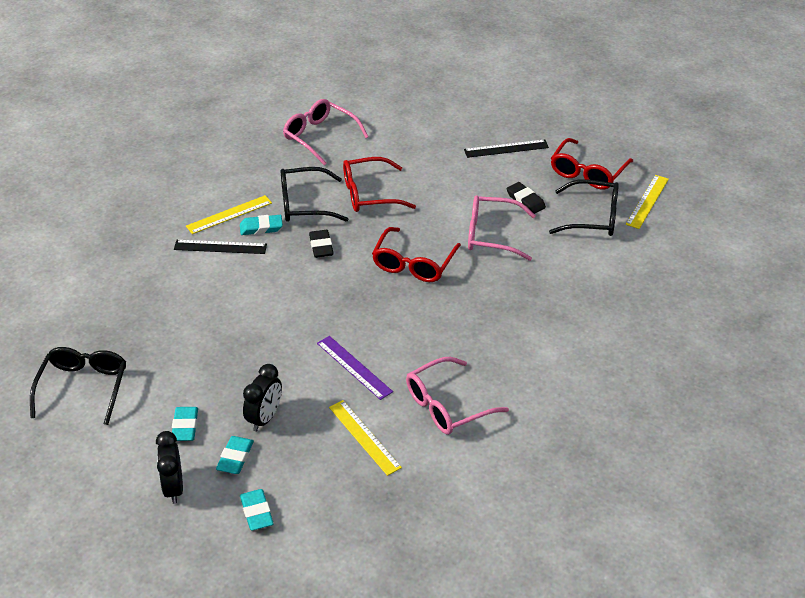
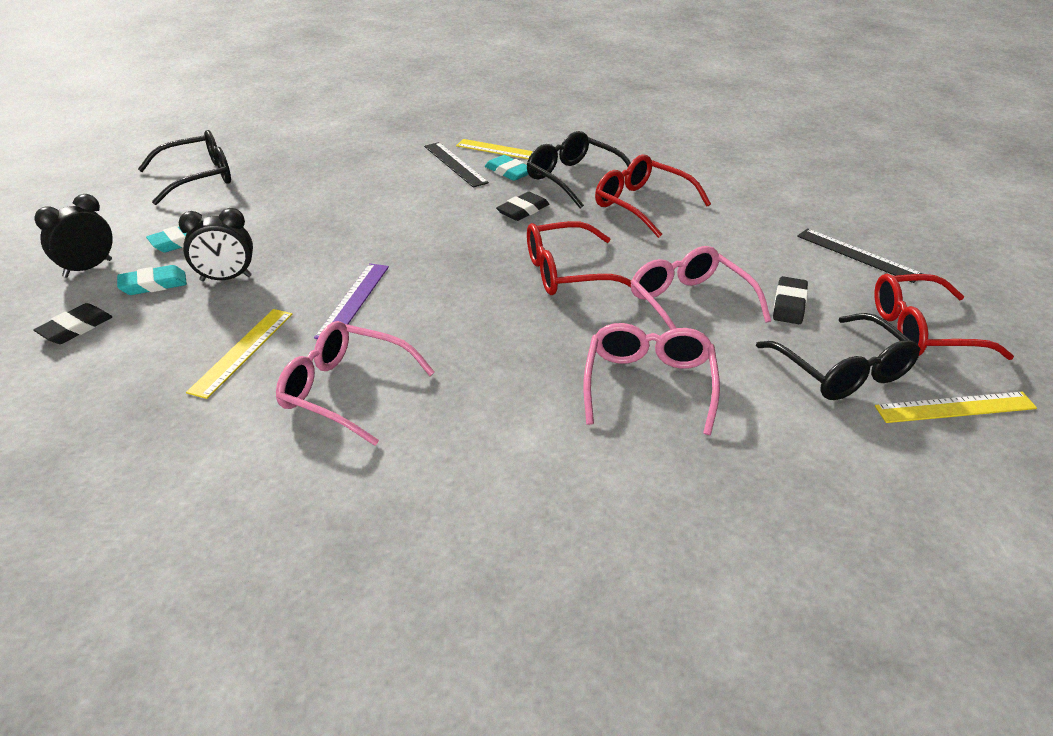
camera: 55 degrees right, 5 degrees down
turquoise eraser [240,489,274,531] -> black eraser [33,303,112,344]
pink glasses [283,99,369,165] -> pink glasses moved to [583,323,720,435]

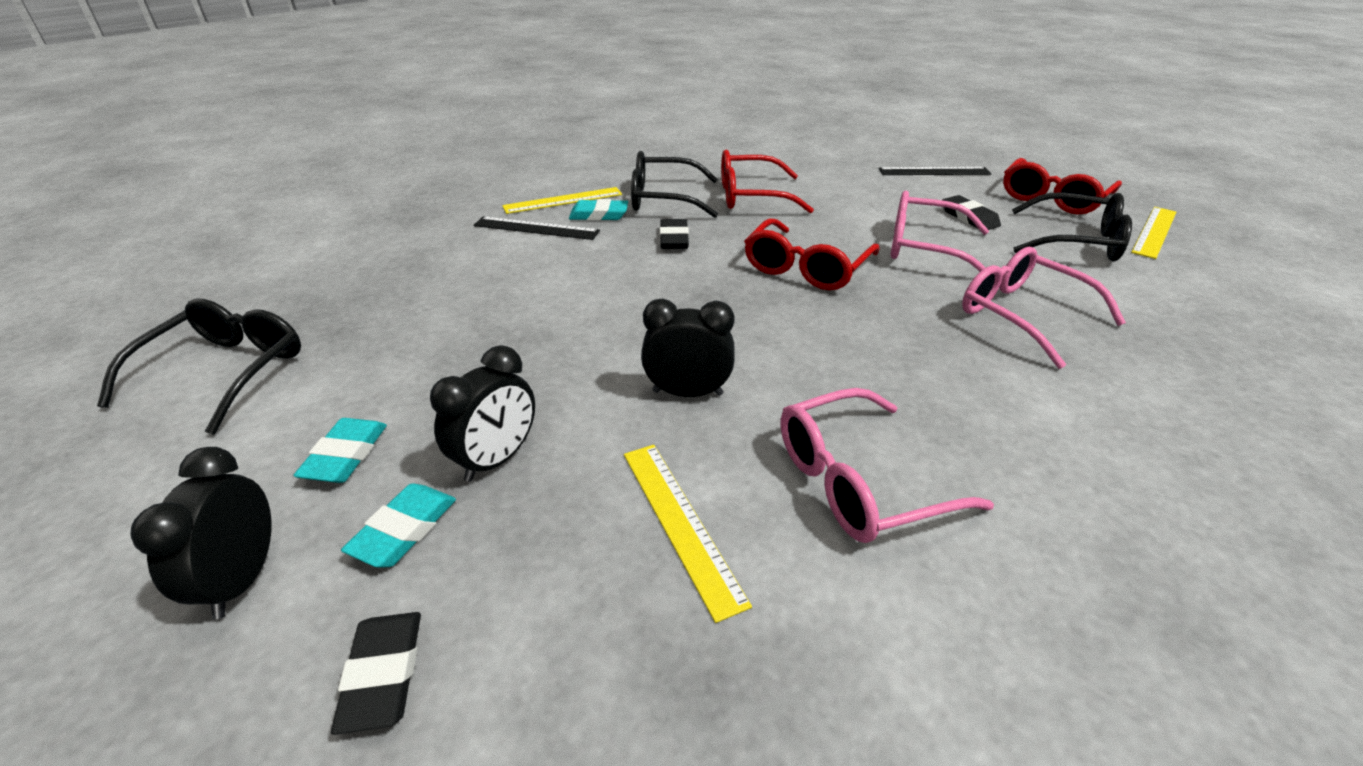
camera: 45 degrees left, 0 degrees up
purple ruler [314,263,389,339] -> black clock [641,298,735,397]

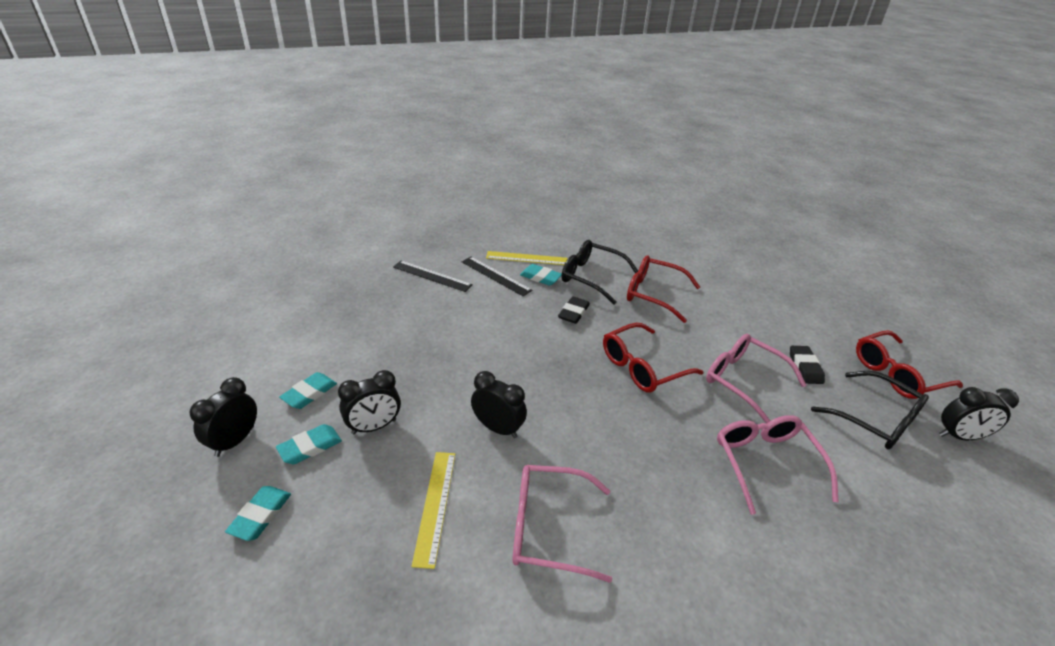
camera: 25 degrees right, 0 degrees up
black glasses [97,299,301,435] -> none
black eraser [331,612,421,735] -> turquoise eraser [225,486,291,541]
black ruler [879,167,992,175] -> black ruler moved to [393,261,473,292]
yellow ruler [1131,207,1176,259] -> black clock [939,387,1019,440]

